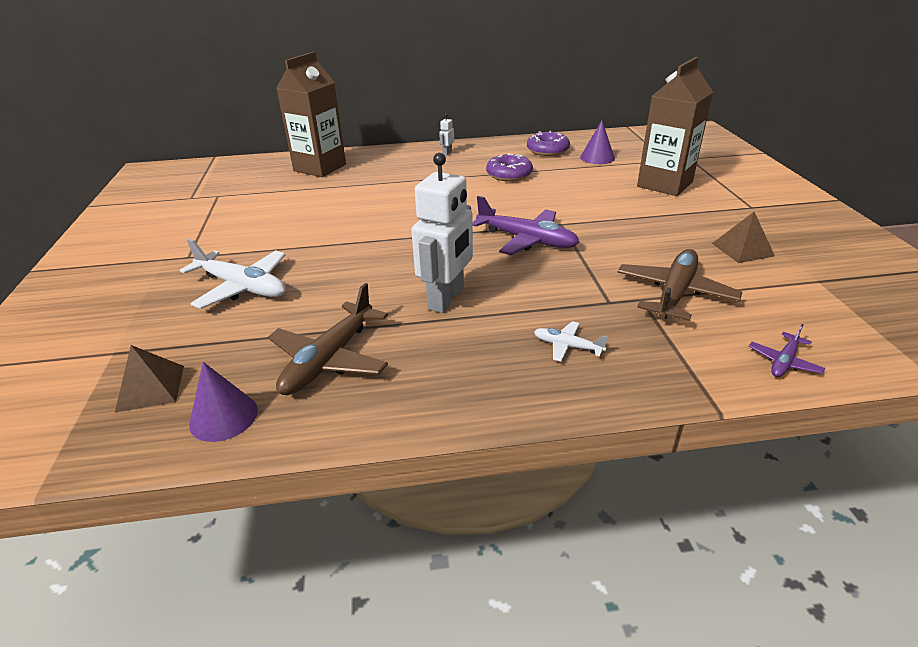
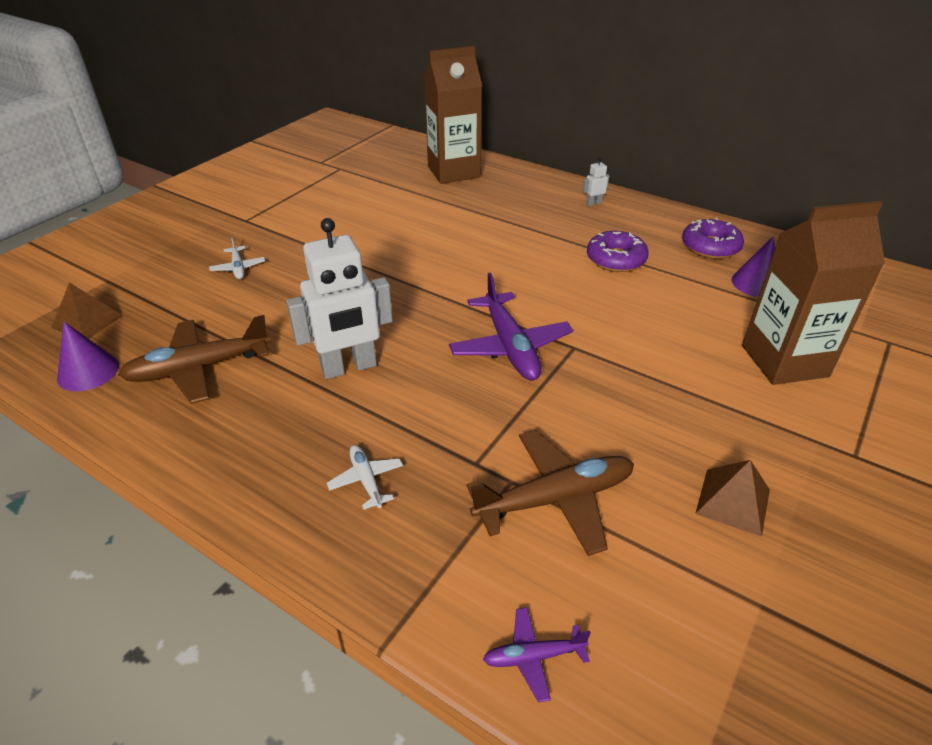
camera: 40 degrees right, 5 degrees up
white plane [180,239,286,309] -> white plane [209,237,265,279], size x0.50

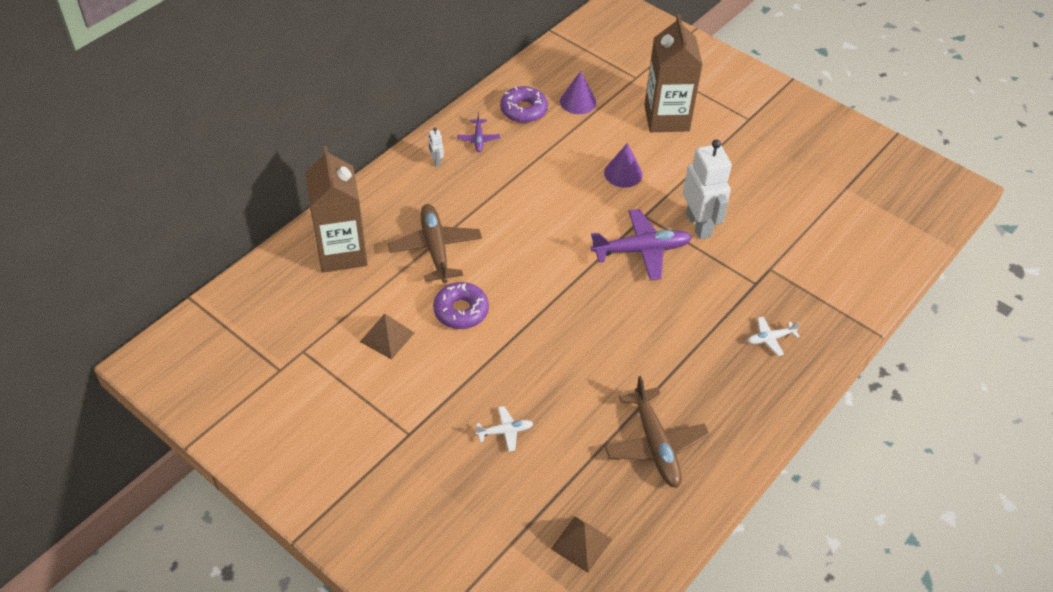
camera: 85 degrees left, 10 degrees up
purple cone [57,322,119,392] -> purple cone moved to [604,143,643,188]
white robot [287,218,393,379] -> white robot moved to [683,139,732,239]
brown plane [466,430,634,556] -> brown plane moved to [388,204,482,283]
purple plane [483,607,591,703] -> purple plane moved to [457,112,500,152]
purple donut [587,231,649,272] -> purple donut moved to [433,282,489,329]
brown pyramid [695,460,770,537] -> brown pyramid moved to [360,313,414,360]

